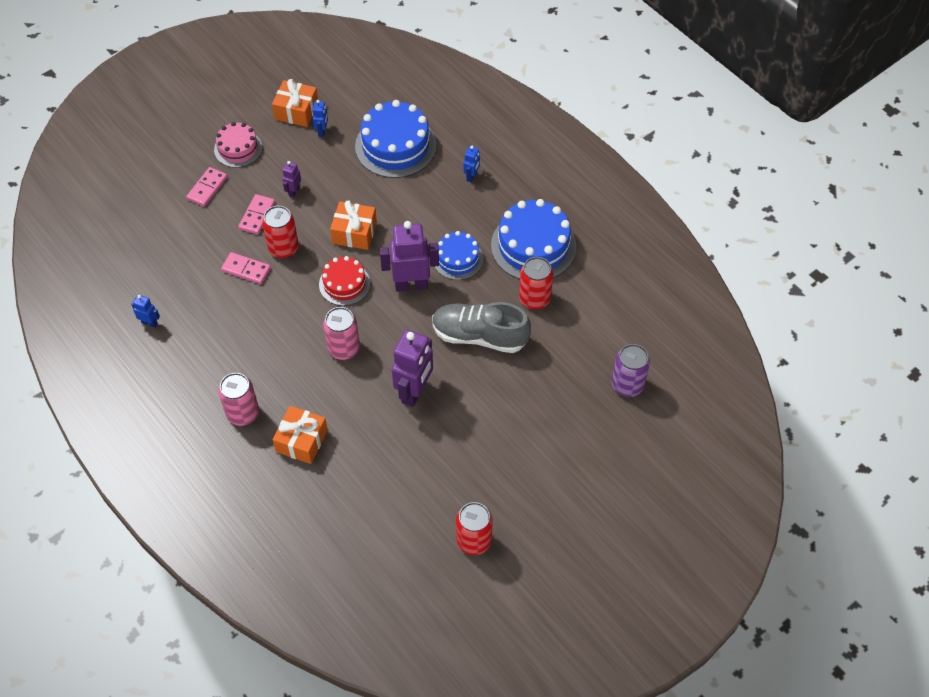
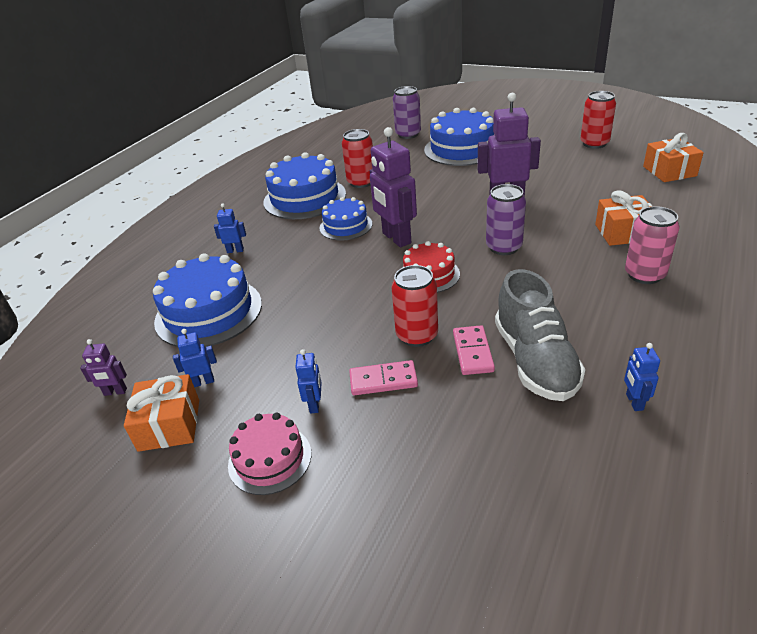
camera: 110 degrees left, 20 degrees down
pink domino [186,167,227,206] -> none
purple robot [283,161,301,198] -> purple robot moved to [80,339,127,396]
pink can [323,307,360,360] -> purple can [486,184,526,255]
orange gift [330,200,377,250] -> orange gift moved to [643,133,704,182]
grey shoe [432,302,531,353] -> grey shoe moved to [495,269,586,401]
none -> blue robot [295,349,322,413]
none -> blue cake [424,108,494,166]

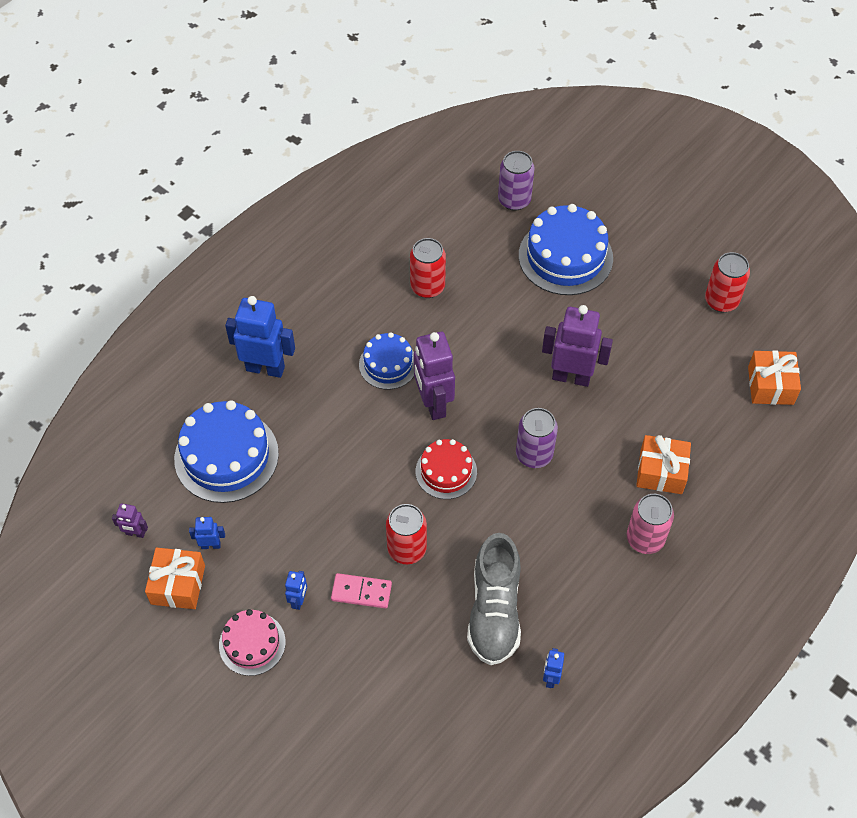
camera: 10 degrees right, 20 degrees up
blue robot [214,204,246,253] -> blue robot [225,296,295,378], size x2.12
blue cake [263,152,346,219] -> none
pink domino [453,325,495,375] -> none

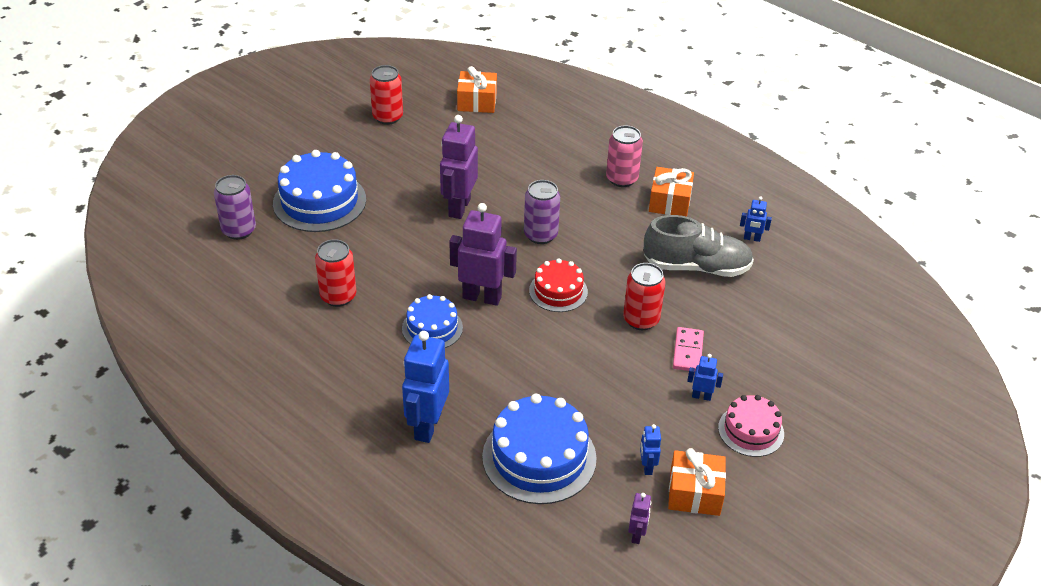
camera: 90 degrees left, 15 degrees down
purple robot [414,332,455,420] -> purple robot turned 150 degrees counterclockwise [449,203,517,306]
orange gift [636,435,691,494] -> orange gift moved to [649,167,694,217]

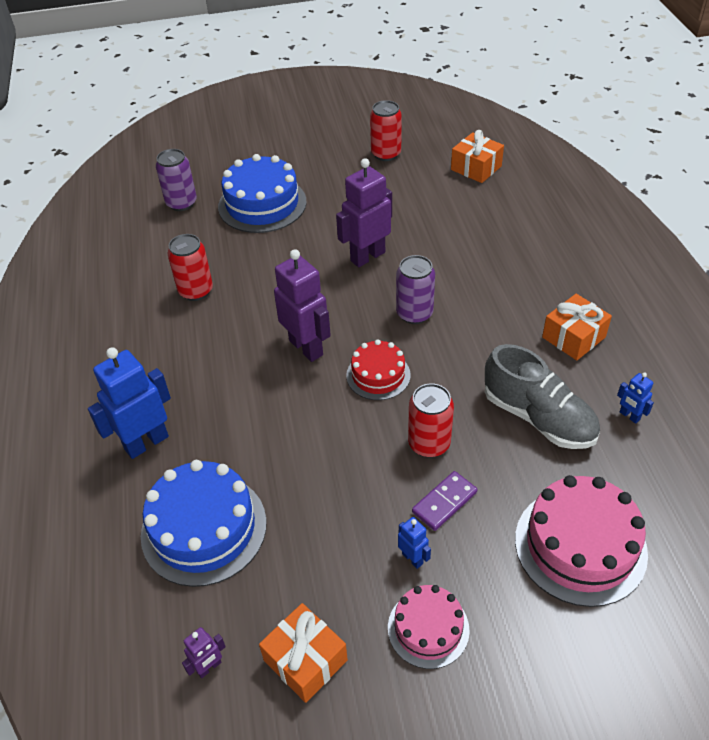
camera: 40 degrees right, 5 degrees up
blue cake [402,294,463,348] -> none
pink can [606,125,643,187] -> none
blue robot [640,424,661,475] -> none
pink domino [673,327,704,372] -> purple domino [412,471,477,531]
none -> pink cake [515,475,648,607]

